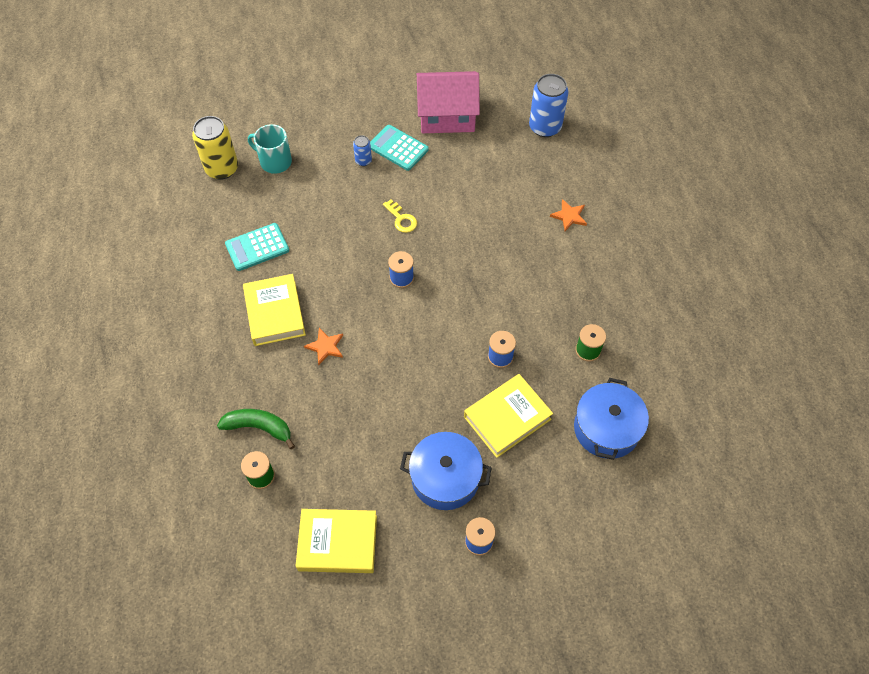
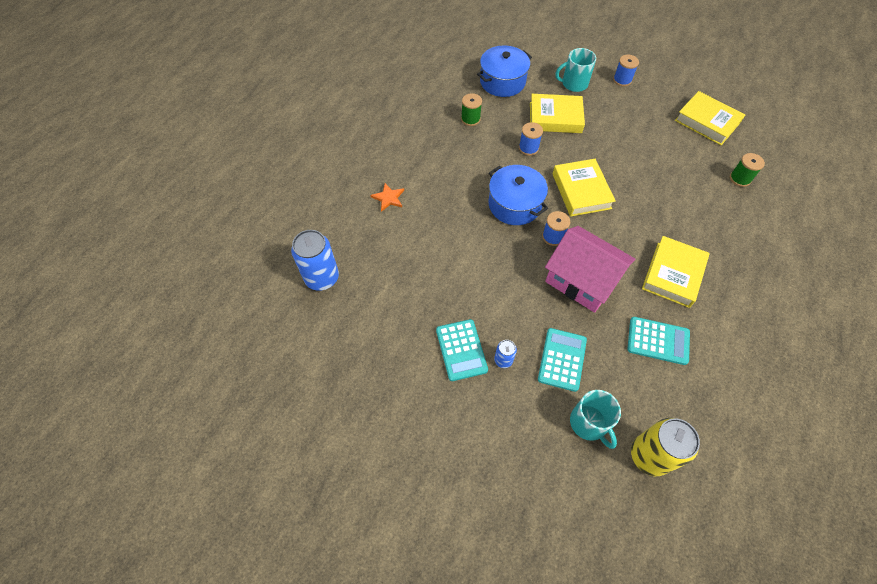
camera: 140 degrees left, 0 degrees up
green banana [217,409,295,449] -> none
orange star [304,328,343,365] -> none
yellow key [383,199,417,233] -> none
blue pot [400,432,492,510] -> blue pot moved to [489,165,548,225]
pink house [416,71,480,133] -> pink house moved to [545,226,635,313]
none -> turquoise calculator [538,328,587,392]
none -> yellow book [552,159,616,217]
none -> turquoise mug [556,48,596,92]

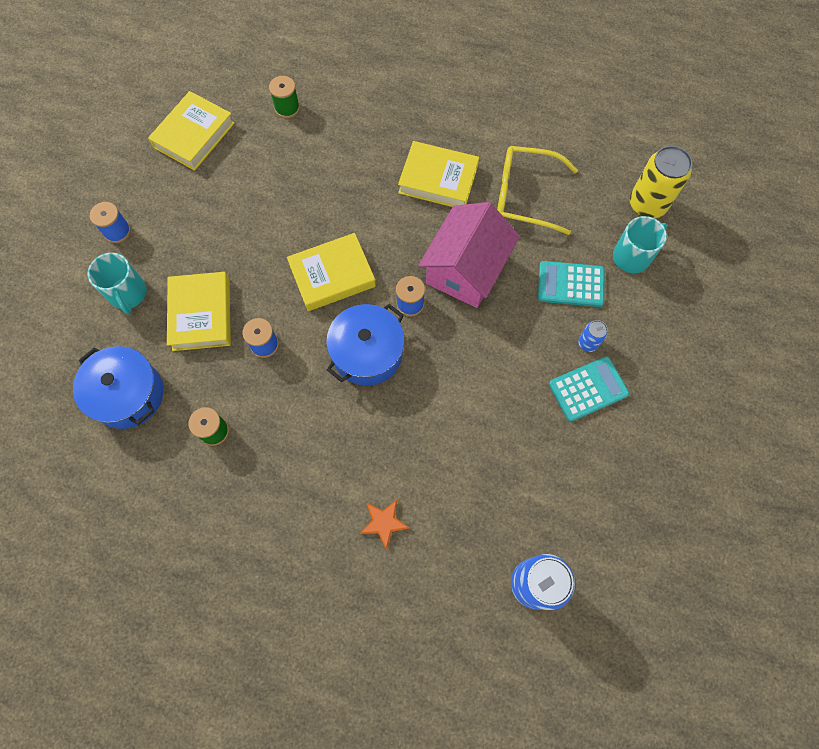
camera: 100 degrees left, 10 degrees up
turquoise calculator [627,317,690,365] -> yellow glasses [497,146,578,235]

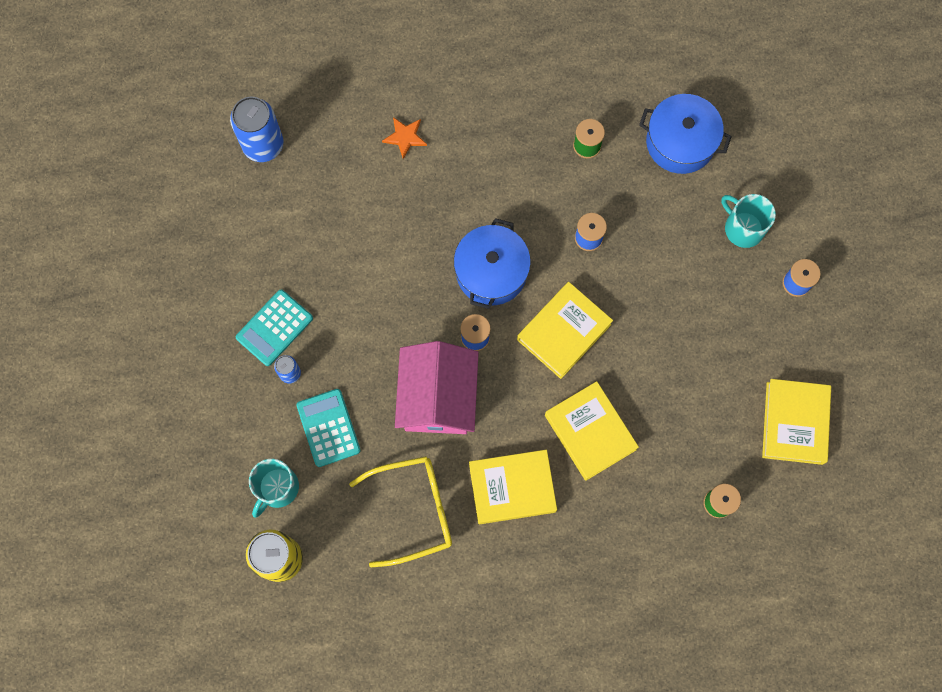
camera: 155 degrees right, 5 degrees up
yellow book [167,272,231,351] -> yellow book moved to [545,381,639,481]
turquoise calculator [538,261,604,307] -> turquoise calculator turned 90 degrees counterclockwise [296,389,361,467]

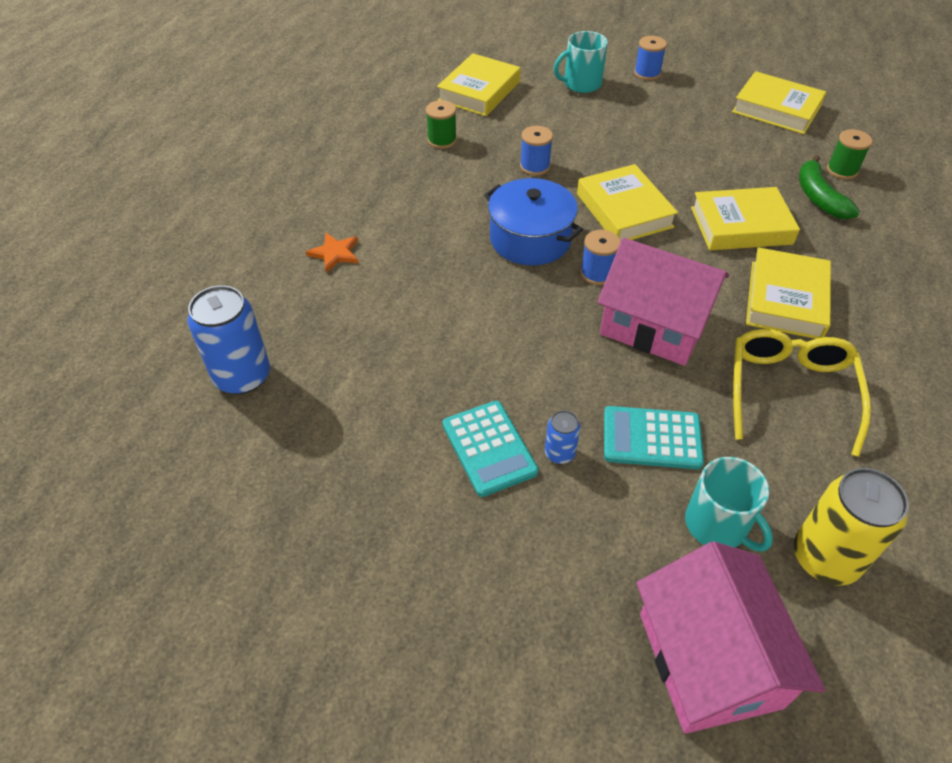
camera: 65 degrees left, 25 degrees down
blue pot [639,94,732,174] -> yellow book [437,53,521,116]
none -> pink house [636,541,826,734]
none -> green banana [799,155,860,219]

